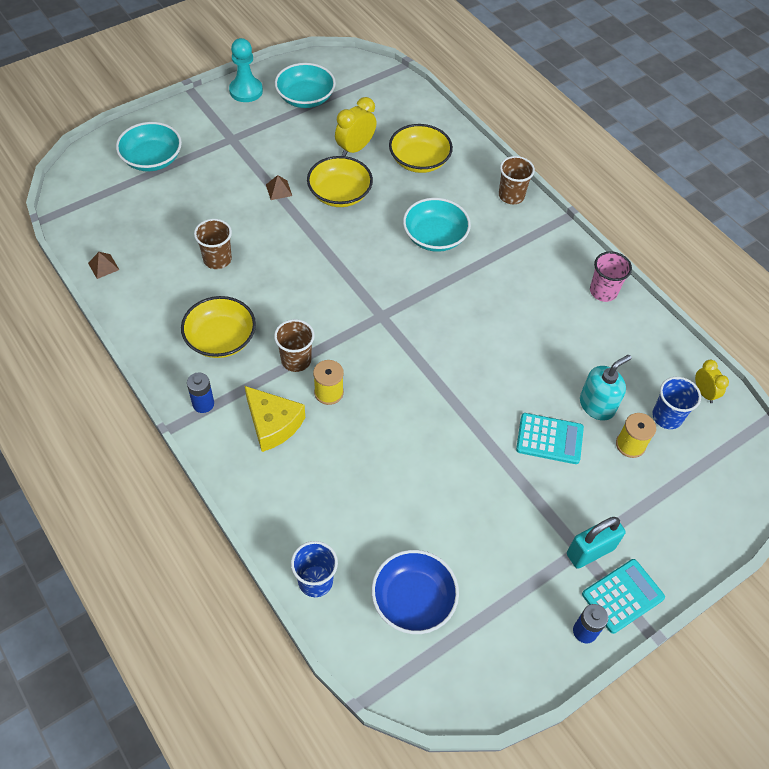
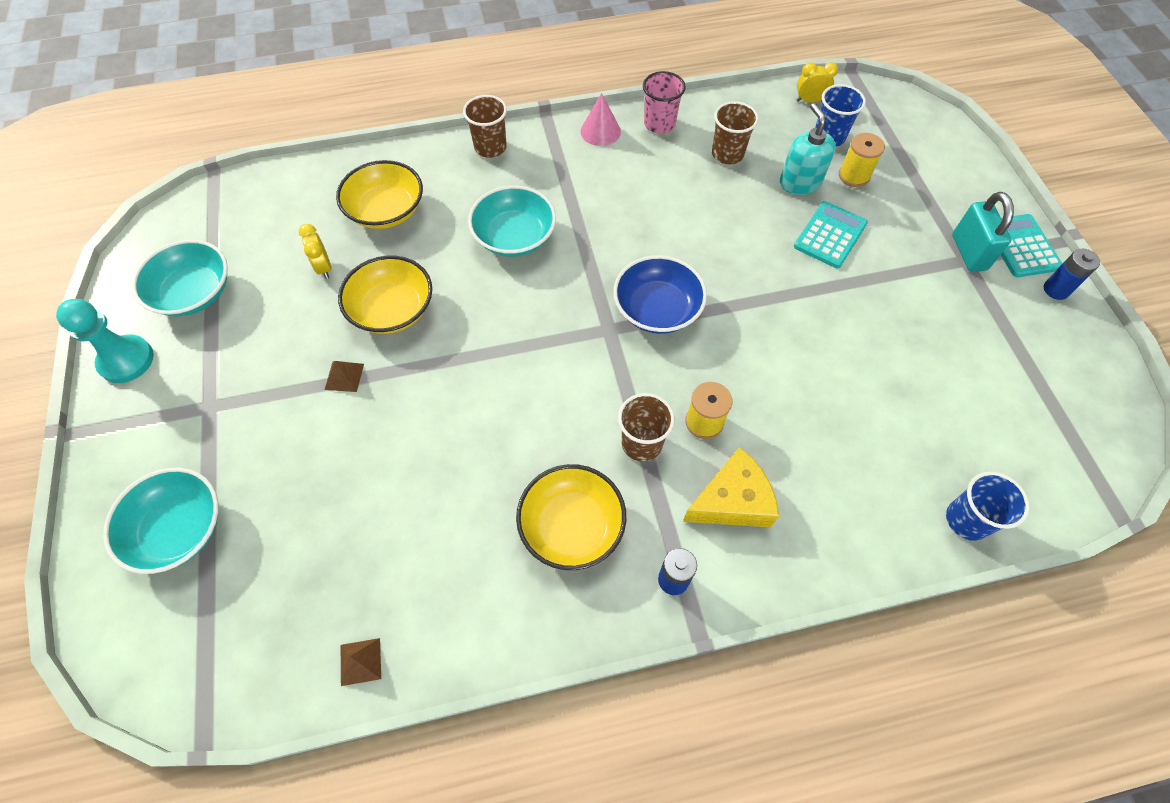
camera: 65 degrees left, 5 degrees up
brown cup [194,219,232,269] -> brown cup moved to [712,101,759,164]
yellow clock [335,97,377,156] -> yellow clock [298,224,331,279], size x0.64
blue bowl [372,550,459,634] -> blue bowl moved to [613,255,707,334]
none -> pink cone [580,93,621,146]

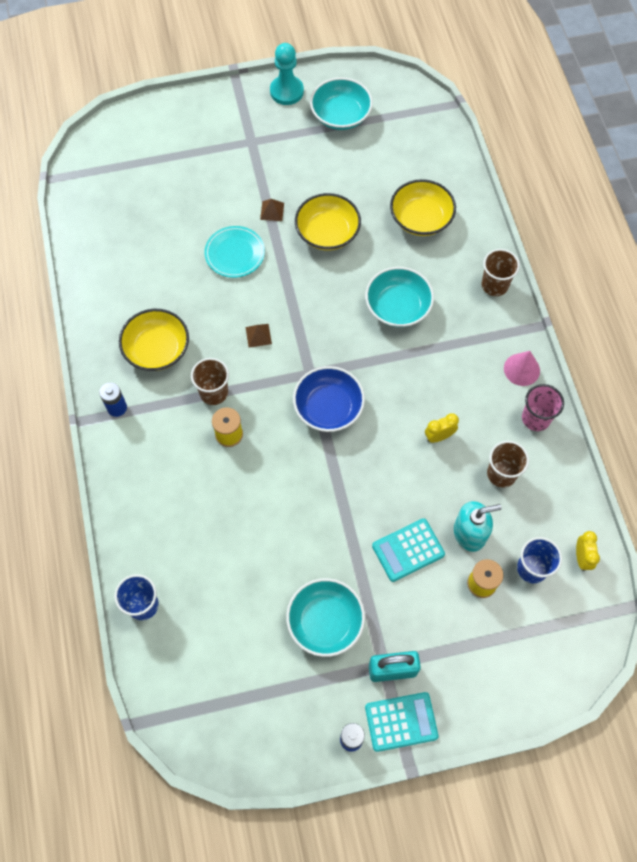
camera: 90 degrees right, 5 degrees up
turquoise bowl [103,468,218,574] -> turquoise bowl moved to [286,578,365,657]
yellow clock [298,224,331,279] -> yellow clock moved to [425,413,459,443]
brown pyramid [341,638,381,686] -> brown pyramid moved to [245,324,272,348]
yellow cheese [683,447,779,527] -> none
turquoise calculator [794,201,868,268] -> turquoise calculator turned 120 degrees clockwise [372,518,445,582]
none -> turquoise plate [204,226,265,278]

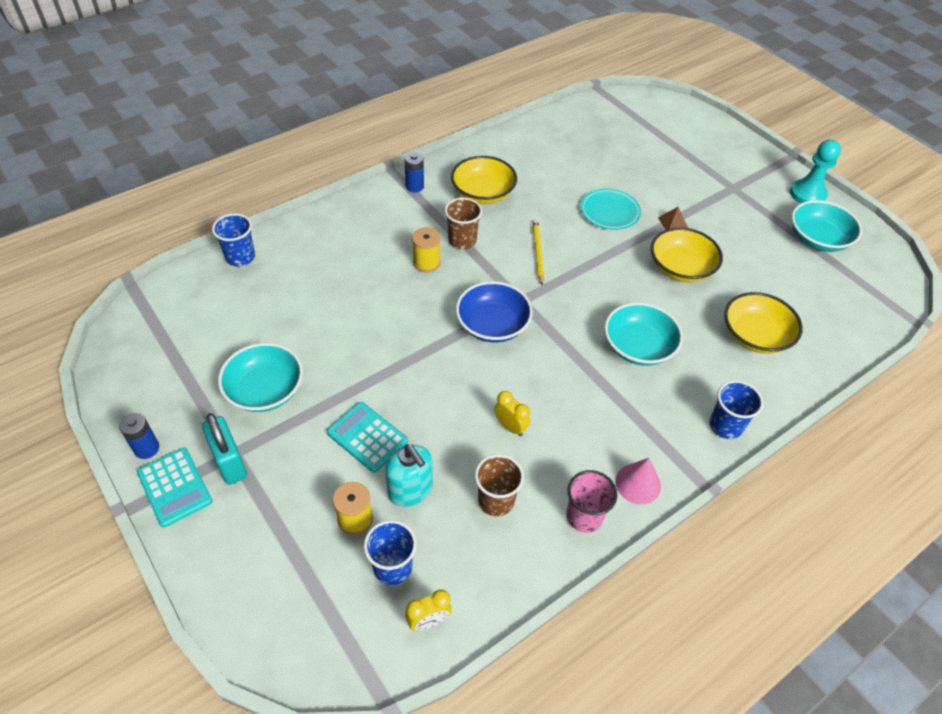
camera: 65 degrees right, 15 degrees down
brown pyramid [245,324,272,348] -> yellow pencil [533,219,544,285]
brown cup [481,249,520,296] -> blue cup [710,380,764,439]

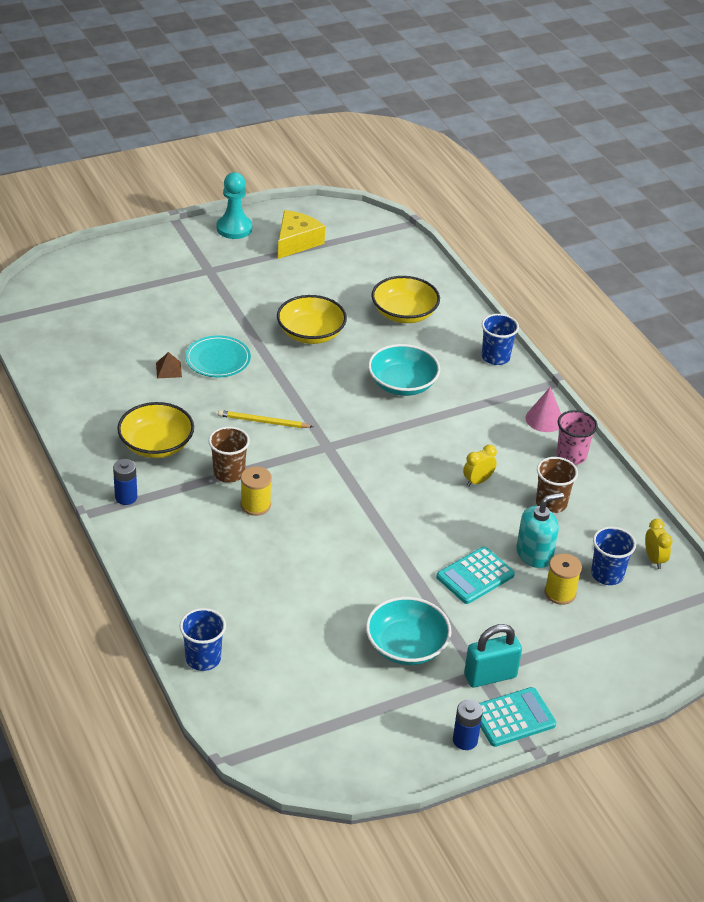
camera: 80 degrees left, 10 degrees down
blue bowl [456,281,533,342] -> none
brown pyramid [658,207,688,230] -> brown pyramid moved to [156,352,182,378]
turquoise bowl [791,200,862,252] -> yellow cheese [278,210,325,259]

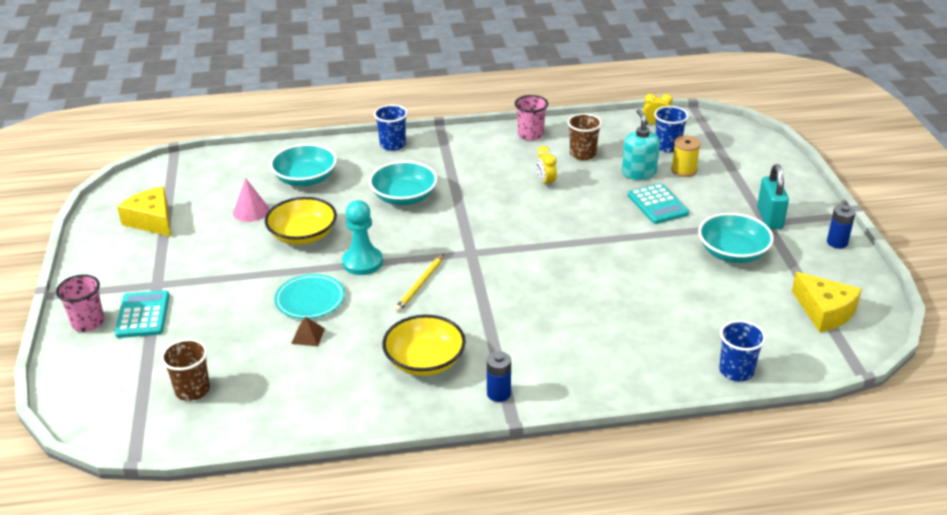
camera: 70 degrees left, 5 degrees down
brown cup [208,426,250,483] -> brown cup moved to [161,339,210,401]
turquoise pawn [217,172,252,239] -> turquoise pawn moved to [342,200,383,275]
yellow spool [240,466,272,516] -> none
yellow bowl [371,276,440,323] -> turquoise bowl [270,144,337,186]
turquoise calculator [479,687,556,747] -> turquoise calculator moved to [115,290,169,338]
pink cone [526,387,561,432] -> pink cone moved to [233,178,269,222]
none -> pink cup [56,274,105,332]
none -> yellow cheese [792,272,862,332]

